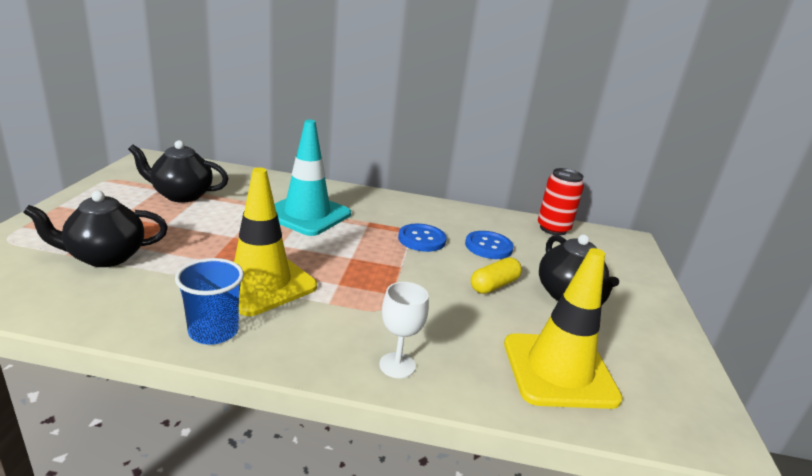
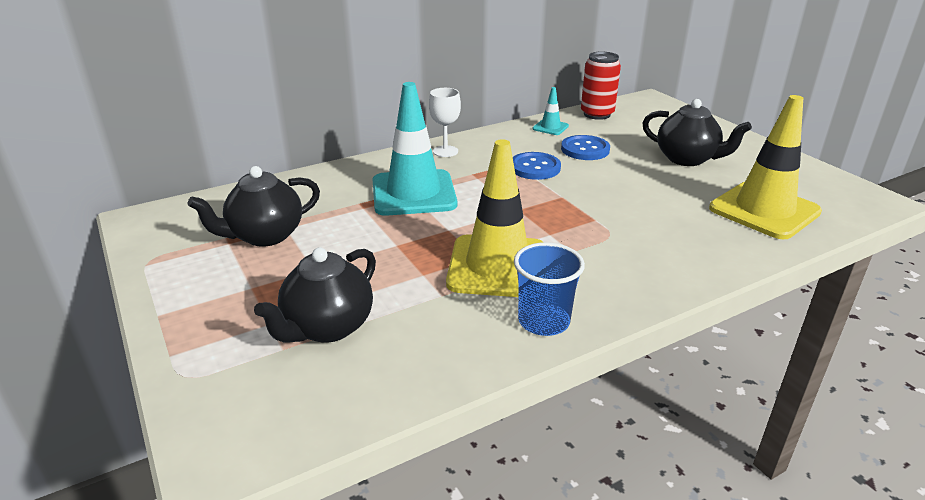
camera: 35 degrees left, 5 degrees up
white goblet [379,282,429,378] -> white goblet moved to [429,88,461,157]
yellow capsule [471,257,522,294] -> none
none -> turquoise traffic cone [533,87,569,135]

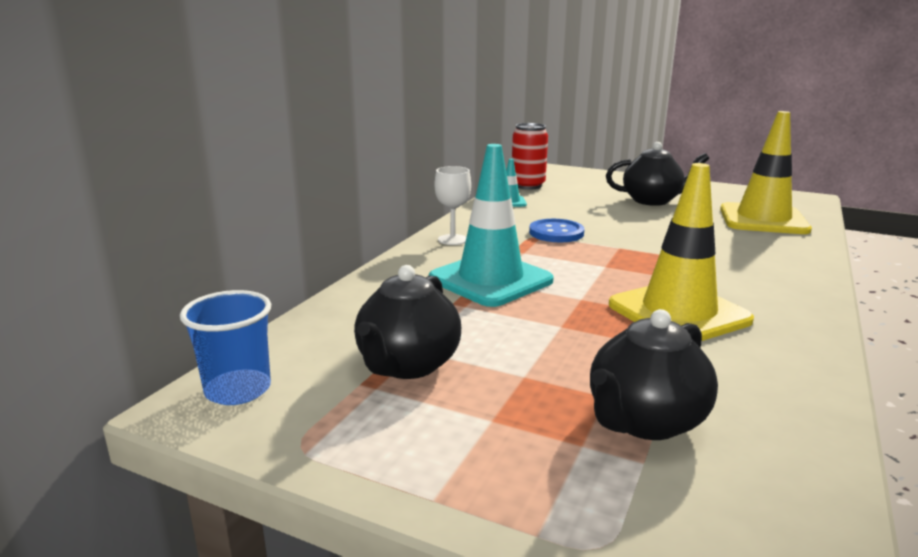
camera: 35 degrees left, 10 degrees down
black teapot [254,247,376,343] -> black teapot turned 45 degrees clockwise [590,309,718,440]
blue cup [514,242,585,336] -> blue cup moved to [180,290,271,405]
blue button [561,135,610,160] -> none

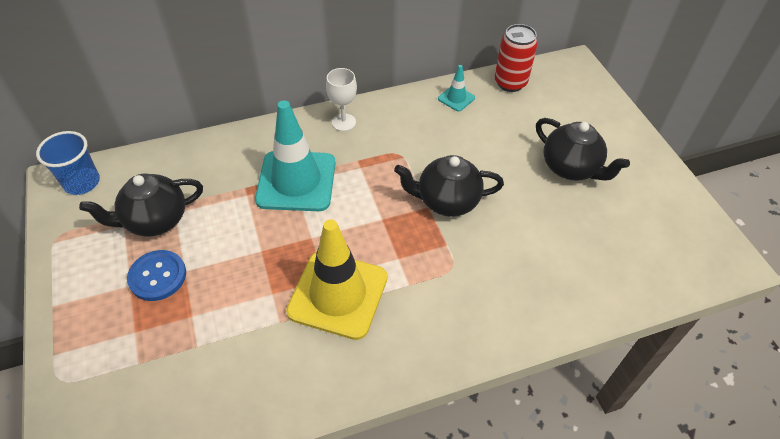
camera: 45 degrees right, 30 degrees up
blue button [529,219,584,242] -> blue button moved to [127,250,186,301]
black teapot [590,309,718,440] -> black teapot moved to [394,155,504,217]
yellow traffic cone [720,111,812,234] -> none

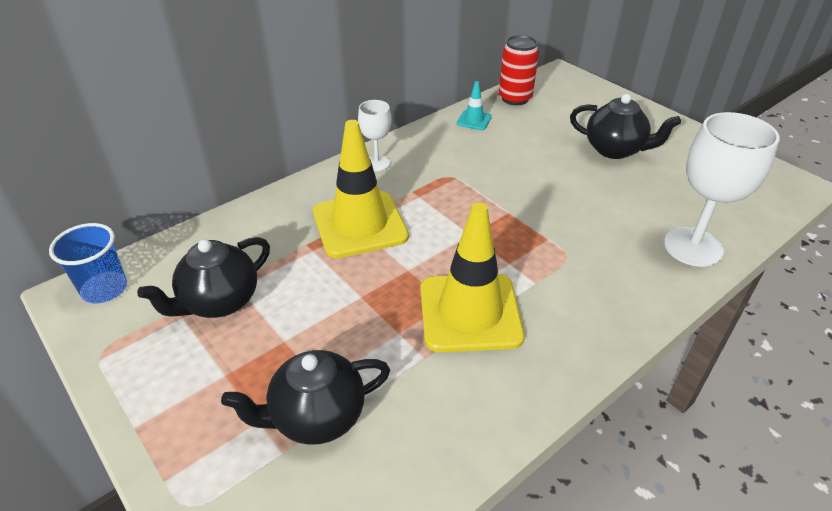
camera: 20 degrees left, 10 degrees down
blue button [127,250,186,301] -> none
turquoise traffic cone [255,100,336,211] -> yellow traffic cone [313,120,409,258]
black teapot [394,155,504,217] -> black teapot moved to [221,350,390,445]
none -> white goblet [664,112,779,267]

